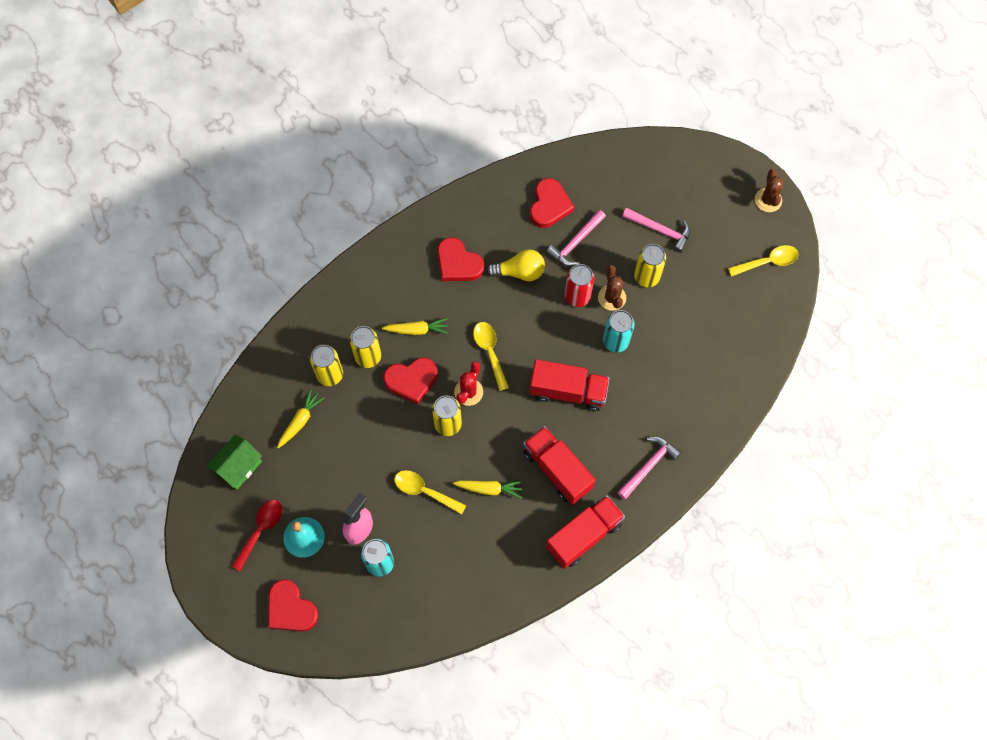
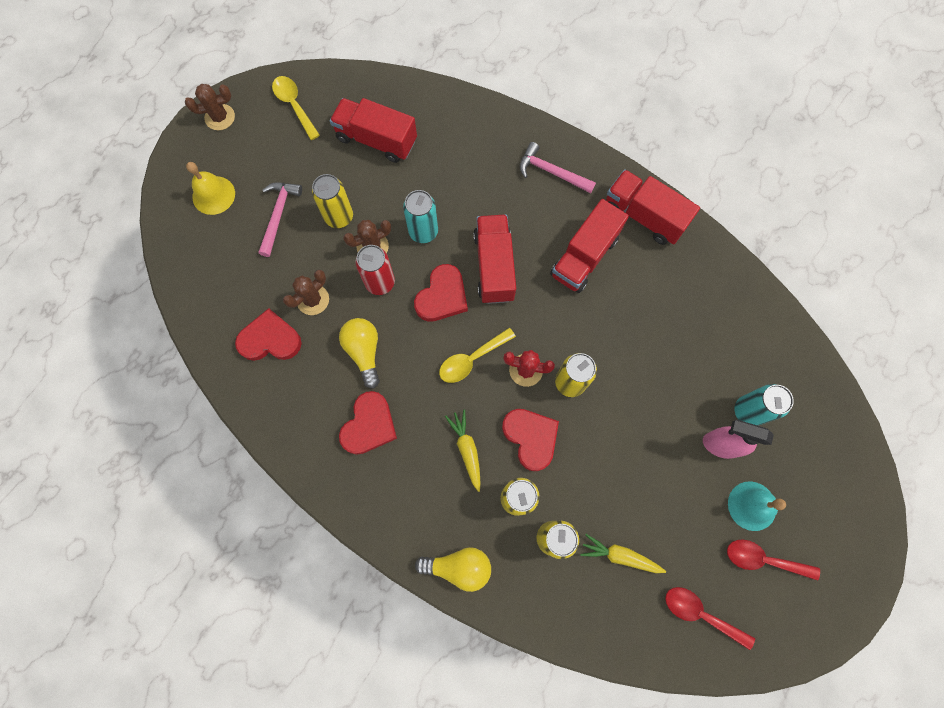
camera: 105 degrees left, 5 degrees up
green house [207,434,262,490] -> red spoon [665,587,755,650]
red heart [268,579,318,632] -> red heart moved to [414,264,468,322]
yellow spoon [394,470,466,515] -> none
yellow carrot [453,481,523,498] -> none
pink hammer [546,210,606,266] -> brown cactus [283,270,329,315]
none -> yellow bell [186,162,235,215]
none -> red truck [330,98,417,163]
none -> yellow light bulb [415,547,491,592]

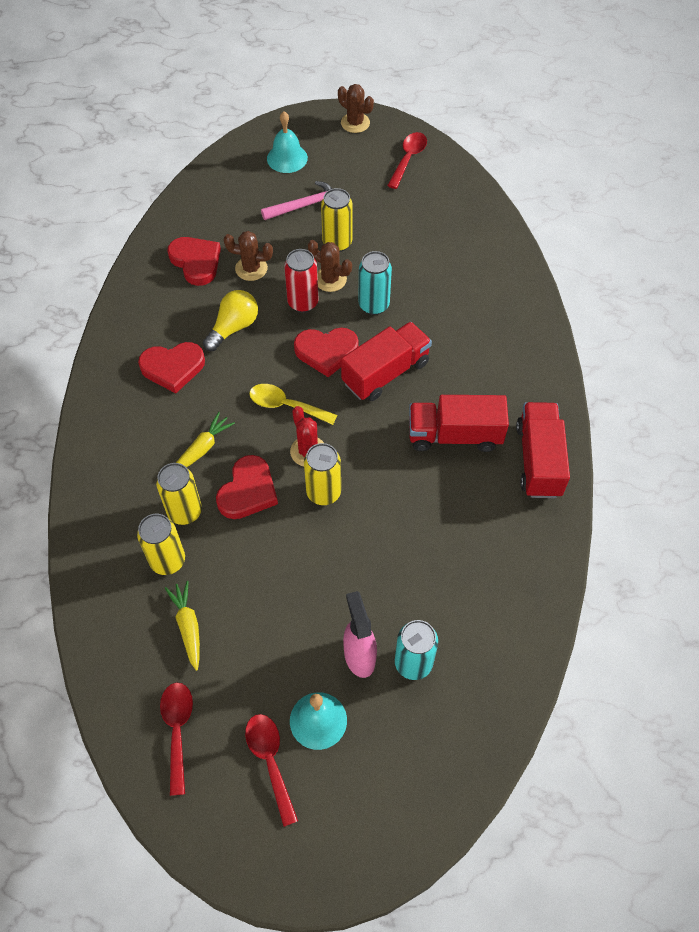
camera: 55 degrees right, 15 degrees down
yellow bell [186,162,235,215] -> turquoise bell [267,111,308,173]
yellow spoon [272,76,320,140] -> red spoon [387,132,427,189]
red truck [330,98,417,163] -> none
yellow light bulb [415,547,491,592] -> none
pink hammer [520,142,596,193] -> none

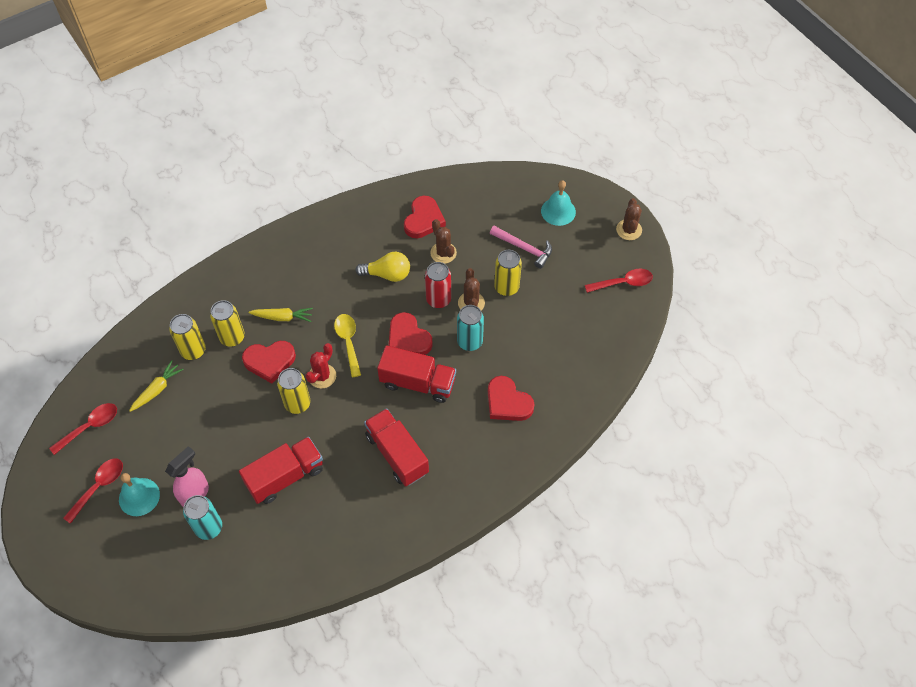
camera: 55 degrees right, 0 degrees up
red heart [138,342,205,393] -> red heart moved to [488,376,535,421]
red truck [516,402,570,498] -> red truck moved to [239,437,323,504]

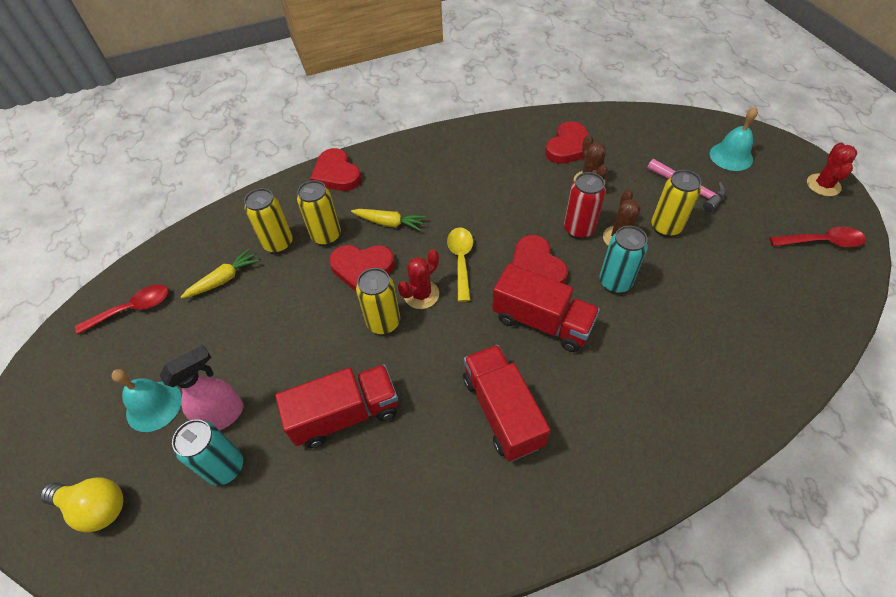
camera: 15 degrees right, 5 degrees down
red spoon [63,459,123,524] -> none
yellow light bulb [355,252,410,282] -> yellow light bulb moved to [40,477,123,532]
red heart [488,376,535,421] -> red heart moved to [310,148,362,191]
brown cactus [616,198,642,240] -> red cactus [807,143,857,196]

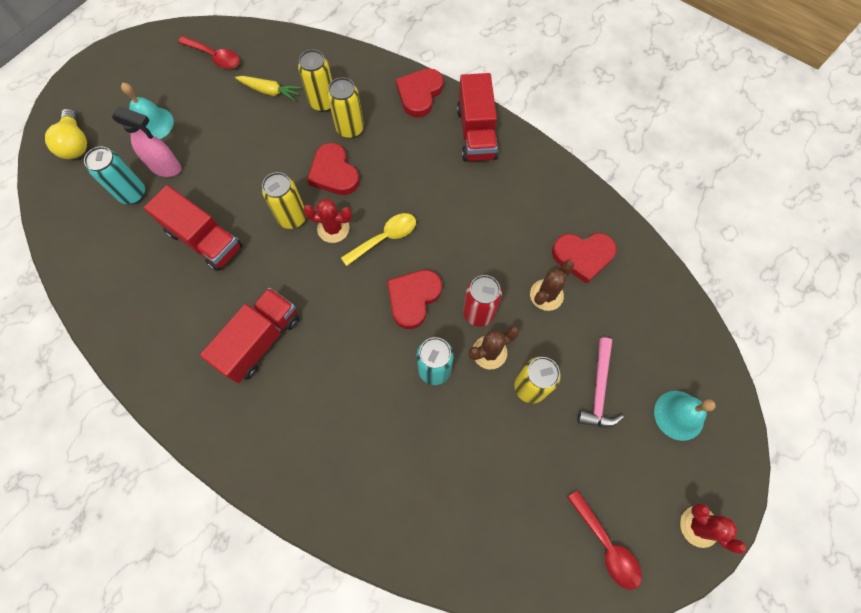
camera: 55 degrees right, 15 degrees up
yellow carrot [351,209,426,231] -> none
red truck [492,263,600,352] -> red truck moved to [457,73,498,162]
red cactus [807,143,857,196] -> red cactus turned 60 degrees clockwise [680,504,746,554]

